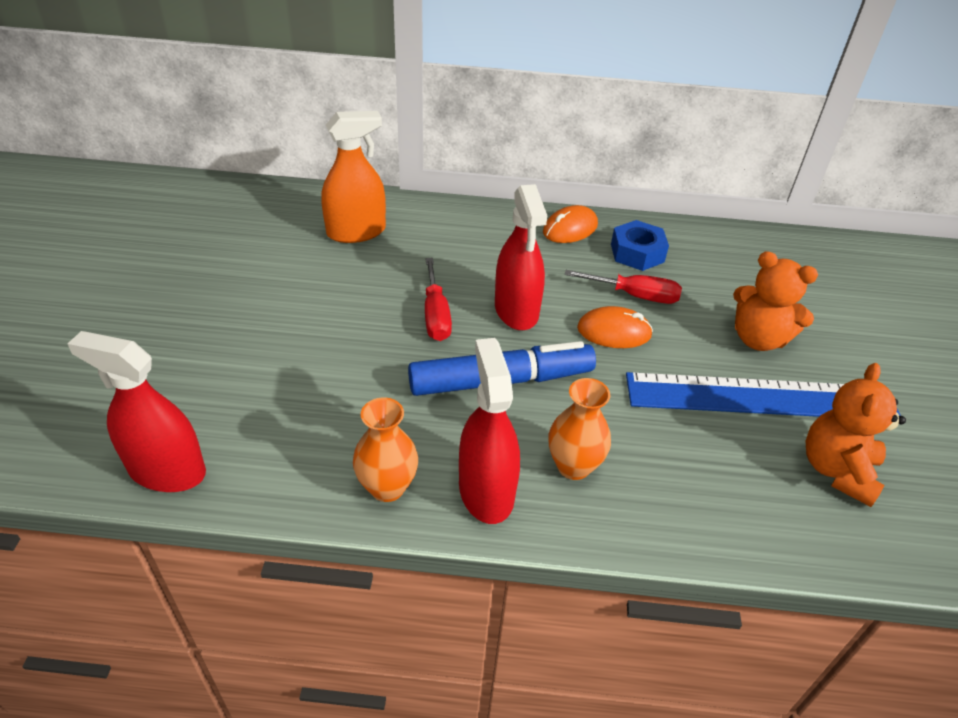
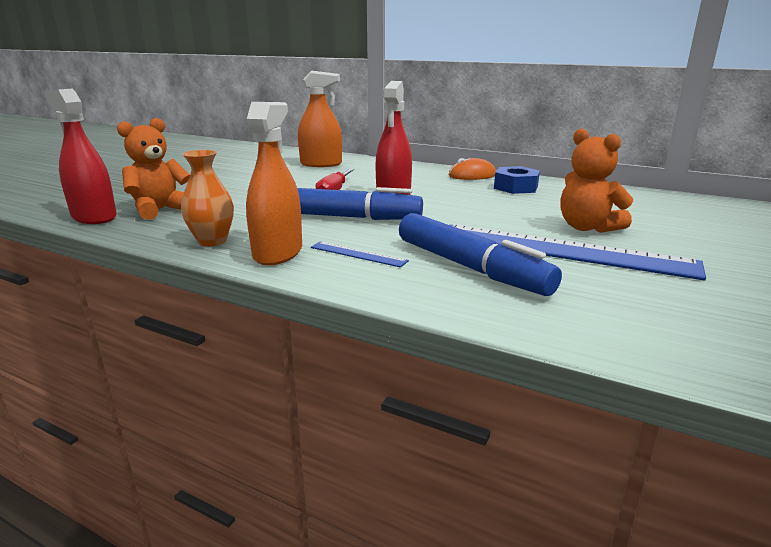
camera: 25 degrees right, 20 degrees down
red spray bottle [459,338,520,524] -> orange spray bottle [246,102,302,265]
orange vase [549,378,611,480] -> blue ruler [311,241,409,267]
red screwdriver [565,270,682,304] -> none
orange mouse [577,306,653,348] -> none
orange teddy bear [805,363,906,507] -> orange teddy bear moved to [117,118,190,220]
none -> blue marker [399,213,562,296]

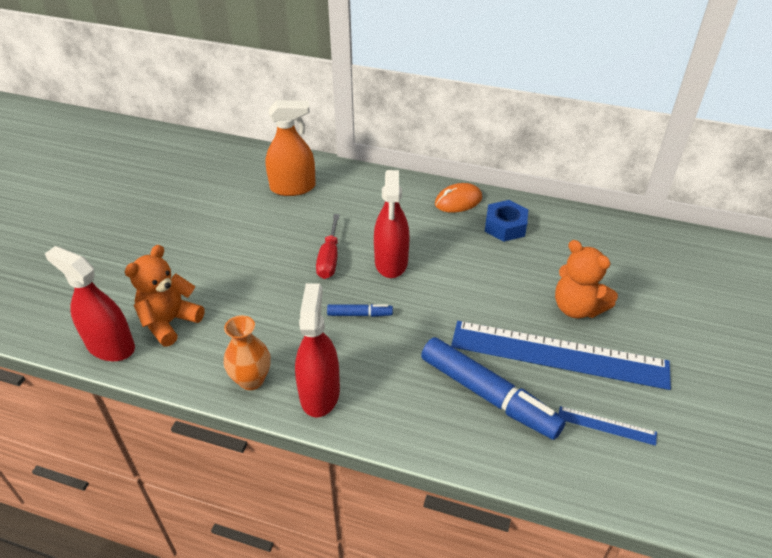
camera: 10 degrees left, 20 degrees up
orange spray bottle [246,102,302,265] -> red spray bottle [295,283,340,418]
blue marker [297,187,423,220] -> blue marker [327,304,393,317], size x0.46
blue ruler [311,241,409,267] -> blue ruler moved to [559,406,657,446]

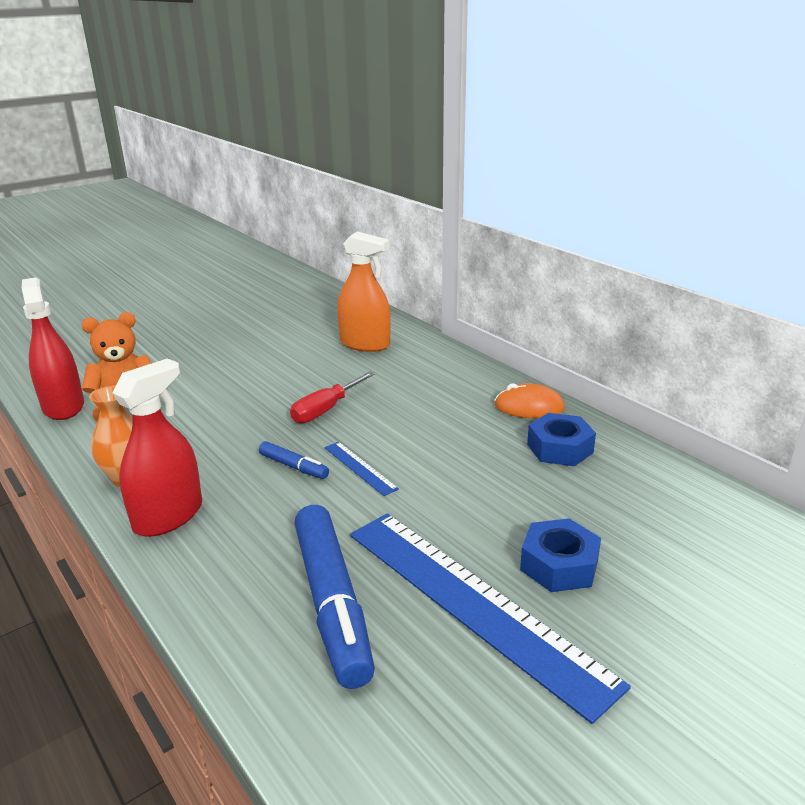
camera: 35 degrees right, 15 degrees down
red spray bottle [374,170,410,278] -> none
orange teddy bear [555,240,618,318] -> blue nut [520,518,601,592]
blue ruler [559,406,657,446] -> blue ruler moved to [324,442,399,496]

